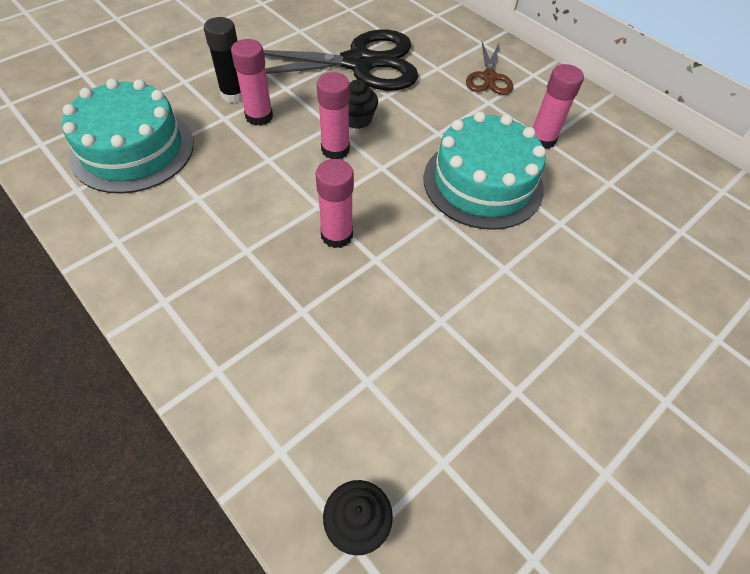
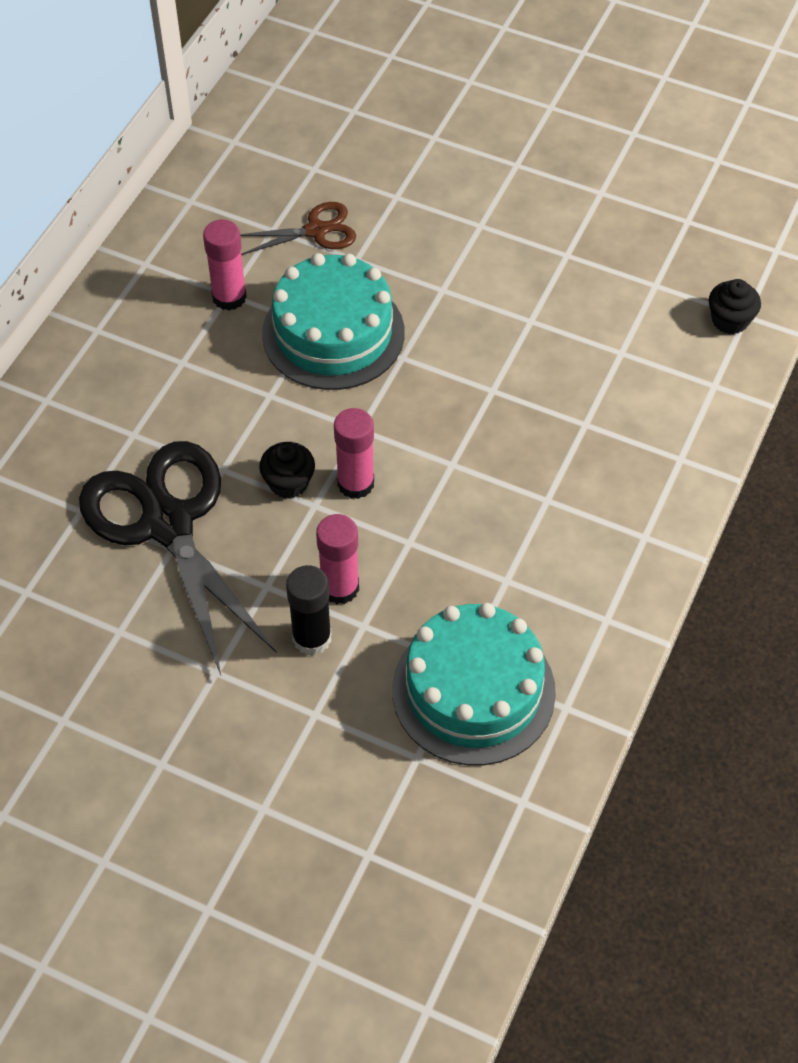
camera: 110 degrees left, 0 degrees up
pink glue stick [315,159,354,248] -> none
brown scissors [466,42,513,95] -> brown scissors moved to [240,202,356,255]

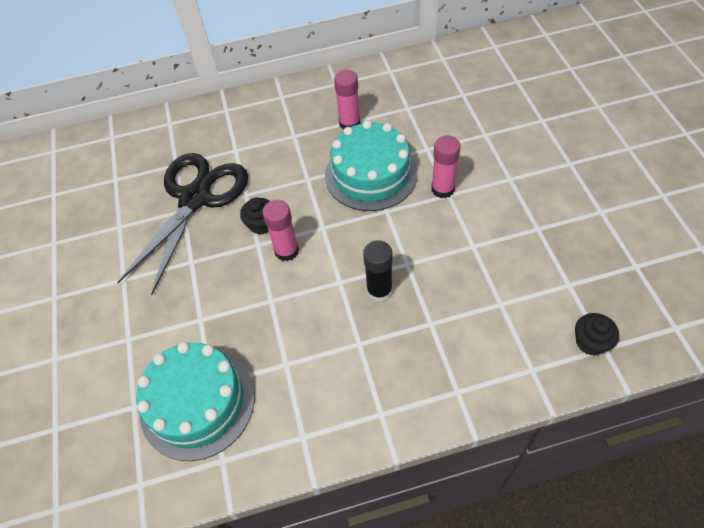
camera: 55 degrees right, 0 degrees up
brown scissors [240,202,356,255] -> none
black glue stick [286,565,331,655] -> black glue stick moved to [363,240,393,302]
pink glue stick [316,514,359,604] -> pink glue stick moved to [431,135,460,198]

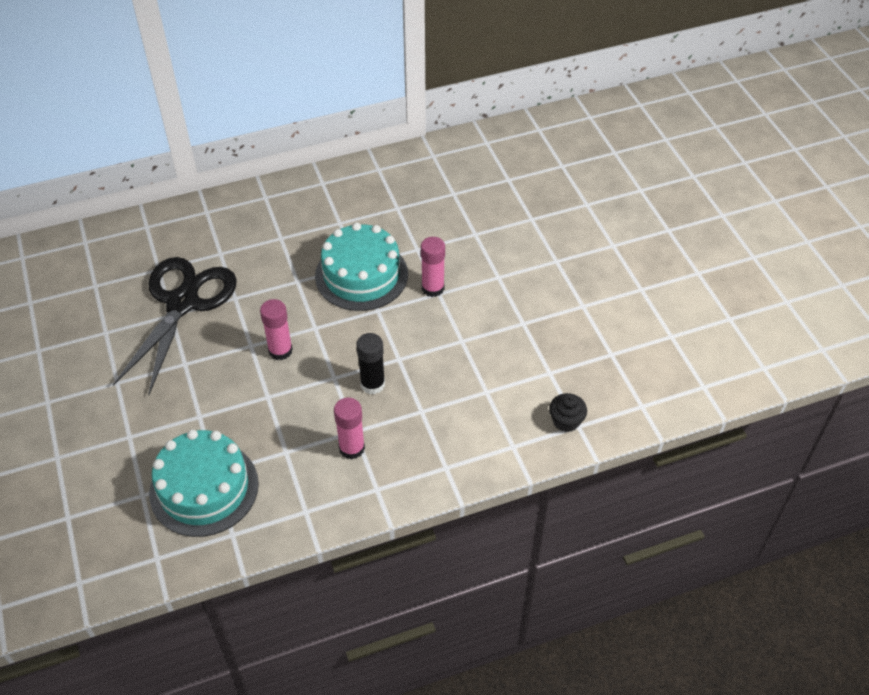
camera: 10 degrees left, 5 degrees down
black cupcake [240,197,270,235] -> none
pink glue stick [334,70,360,129] -> pink glue stick moved to [334,398,365,459]

